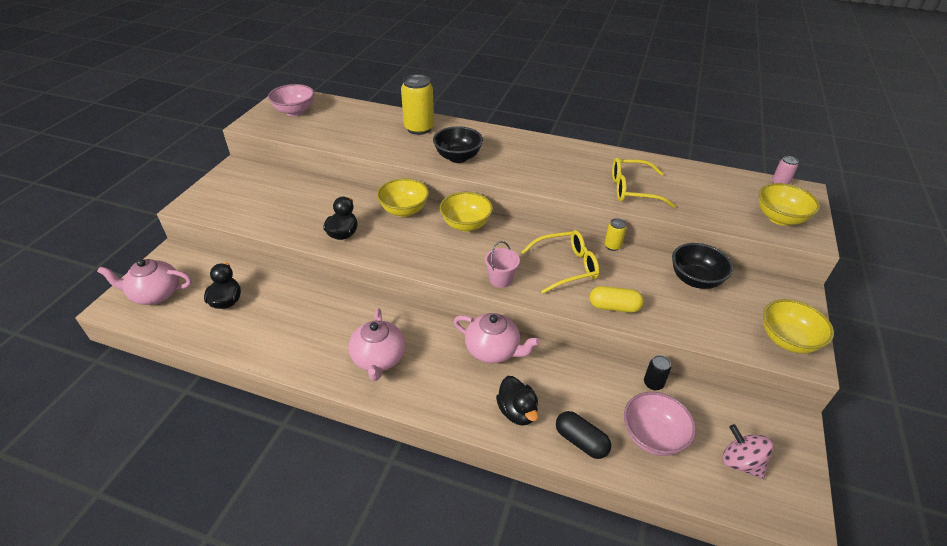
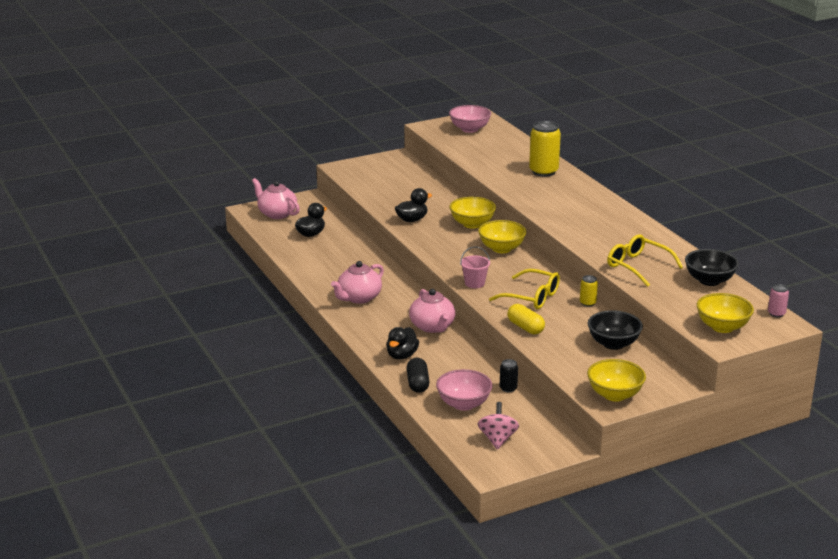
camera: 45 degrees right, 15 degrees down
black bowl [433,126,483,163] -> black bowl moved to [685,249,739,286]

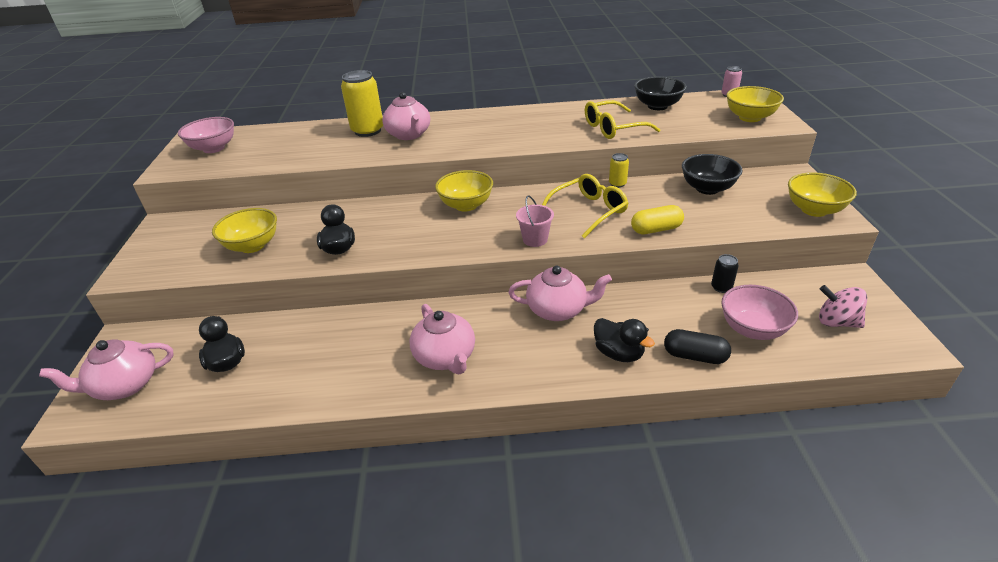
camera: 65 degrees left, 10 degrees up
yellow bowl [449,197,496,229] -> yellow bowl moved to [212,208,277,253]
none -> pink teapot [382,92,430,140]

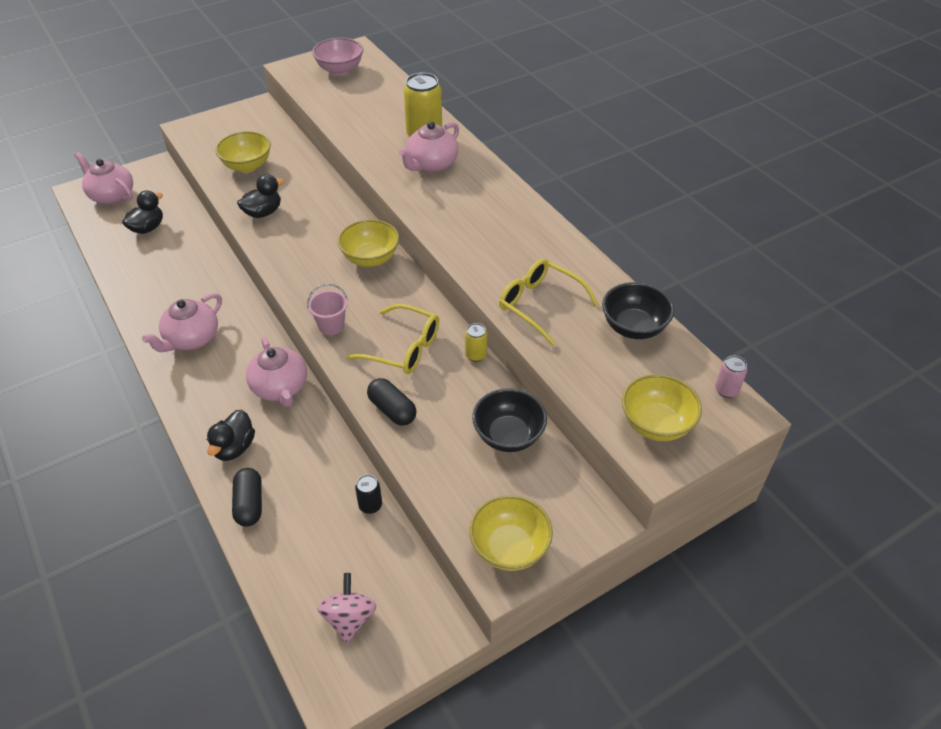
camera: 60 degrees right, 10 degrees up
yellow capsule [631,205,684,234] -> black capsule [367,378,417,426]
pink bowl [721,285,798,340] -> none

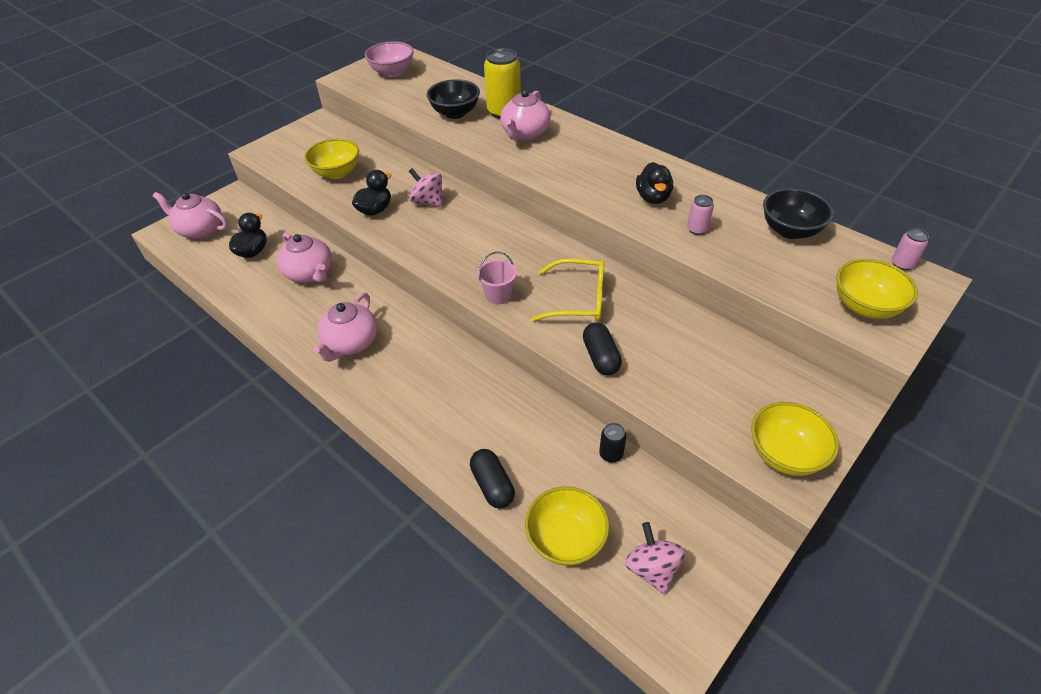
camera: 15 degrees left, 0 degrees up
black duck [207,410,255,461] -> black duck moved to [636,162,673,204]
pink teapot [246,337,307,407] -> pink teapot moved to [277,233,332,283]
yellow bowl [338,219,399,267] -> yellow bowl moved to [525,486,609,566]
black capsule [367,378,417,426] -> black capsule turned 45 degrees clockwise [583,323,622,375]
yellow can [465,323,487,362] -> none
black bowl [472,388,547,452] -> black bowl moved to [427,79,480,119]
yellow glasses [499,259,599,345] -> pink can [687,195,714,235]
none -> pink spinning top [409,168,443,208]

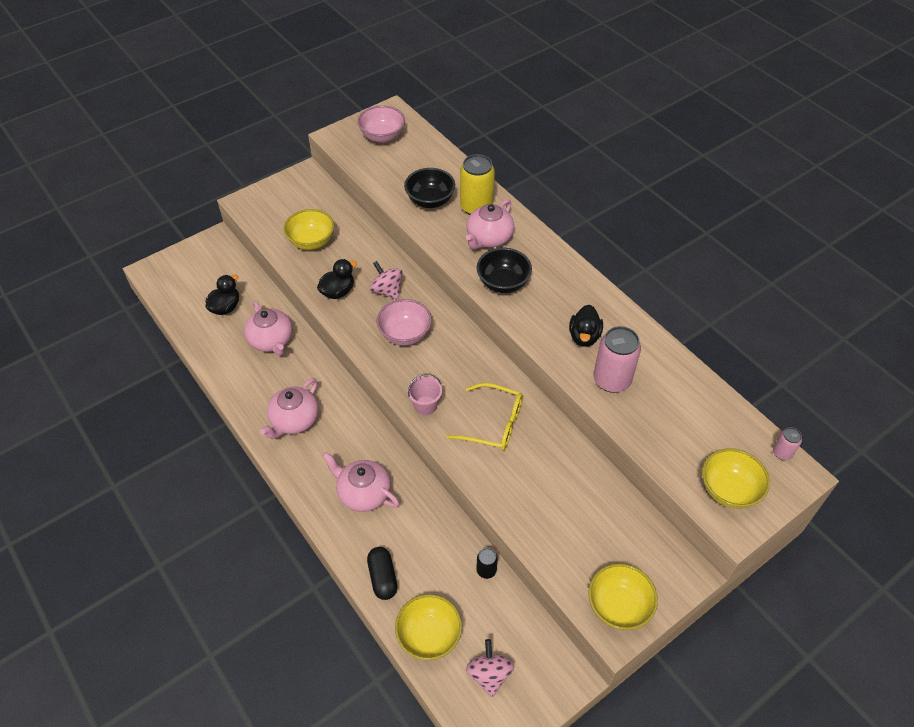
camera: 10 degrees right, 5 degrees up
pink teapot [153,192,228,239] -> pink teapot moved to [322,452,399,512]
black capsule [583,323,622,375] -> none
pink can [687,195,714,235] -> pink can [593,326,641,393], size x2.02
black bowl [763,188,834,239] -> black bowl moved to [477,248,532,293]
none -> pink bowl [377,299,432,346]

